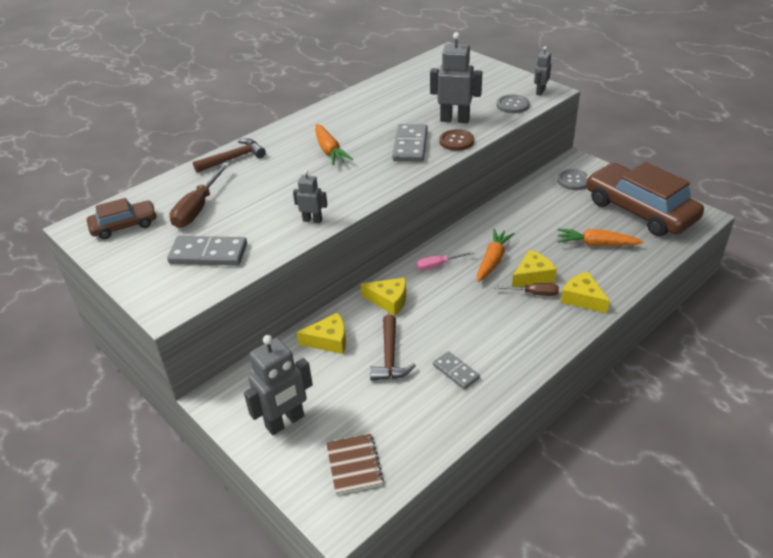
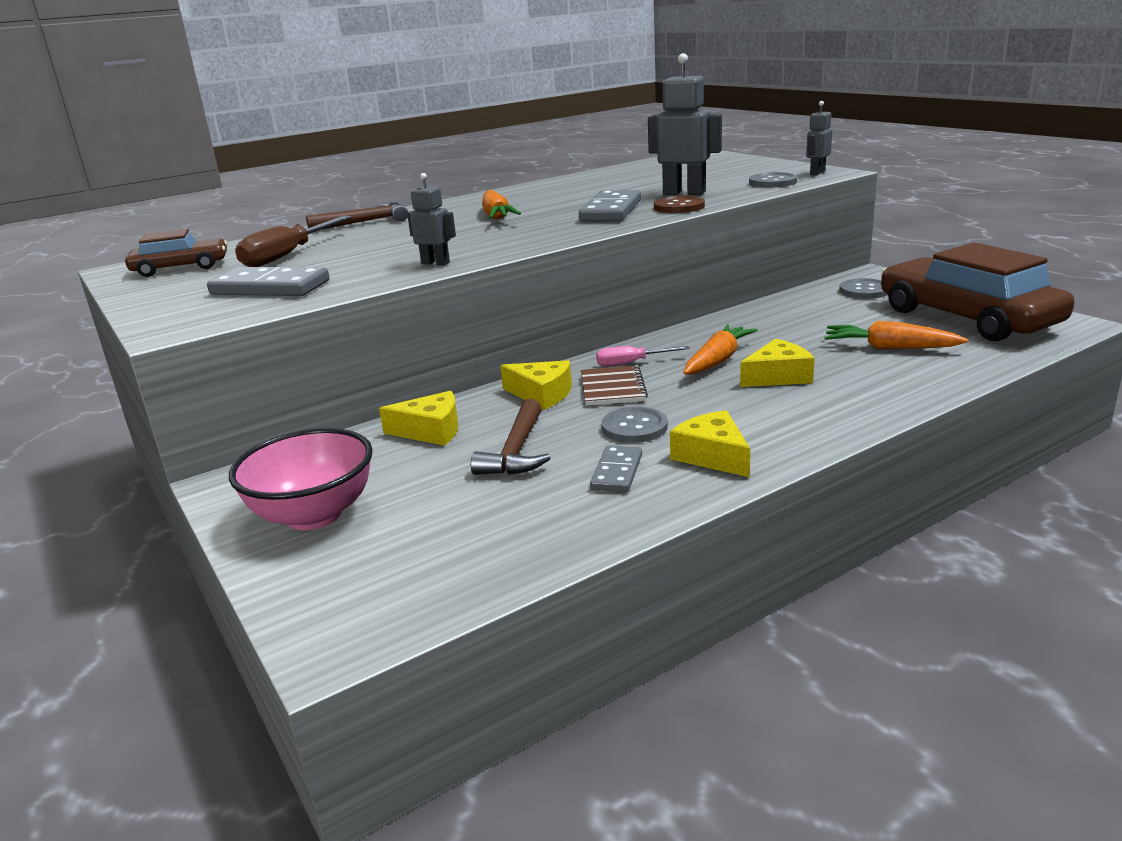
camera: 10 degrees right, 15 degrees down
grey robot [244,335,313,435] -> pink bowl [229,428,373,530]
brown notebook [326,434,384,495] -> brown notebook moved to [581,365,648,406]
grey domino [433,351,480,389] -> grey domino turned 45 degrees clockwise [590,446,642,492]
brown screwdriver [494,283,559,296] -> none
yellow cheese [561,272,610,313] -> yellow cheese moved to [670,410,750,477]
none -> grey button [601,407,668,443]

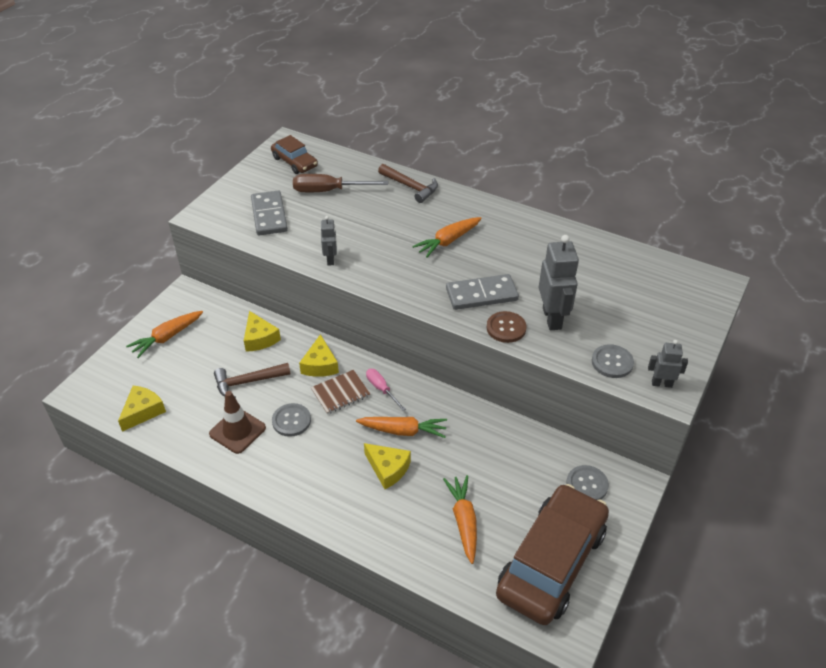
camera: 60 degrees right, 20 degrees up
pink bowl [229,428,373,530] -> orange carrot [126,311,203,358]
grey domino [590,446,642,492] -> brown traffic cone [209,391,266,454]
yellow cheese [670,410,750,477] -> yellow cheese moved to [118,386,166,432]

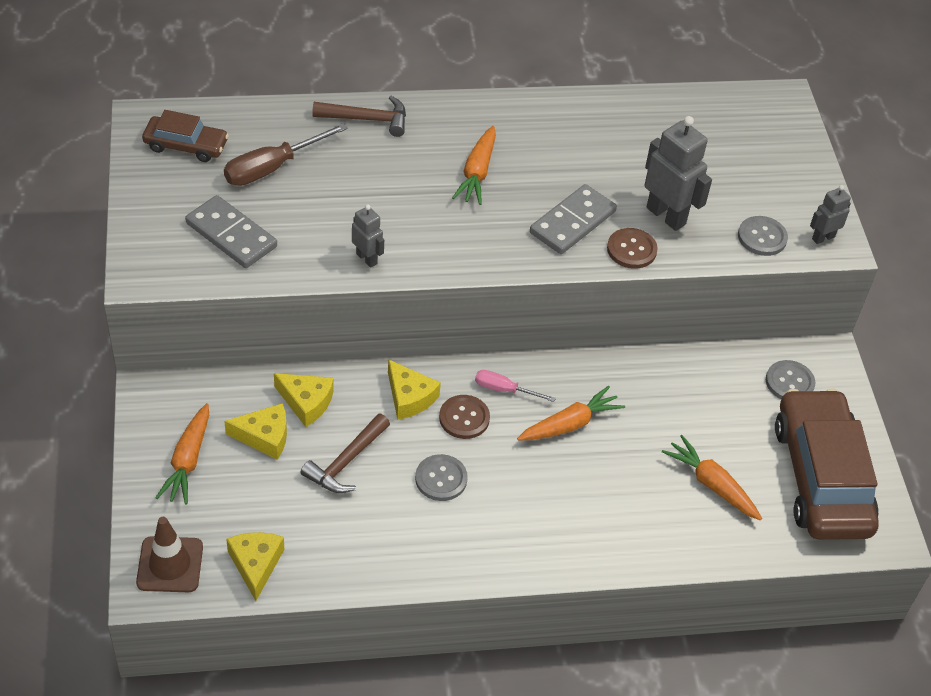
camera: 40 degrees left, 5 degrees up
brown traffic cone [209,391,266,454] -> brown traffic cone moved to [136,517,203,592]
brown notebook [311,370,370,414] -> brown button [439,395,490,439]
yellow cheese [364,443,411,489] -> yellow cheese moved to [224,403,287,460]

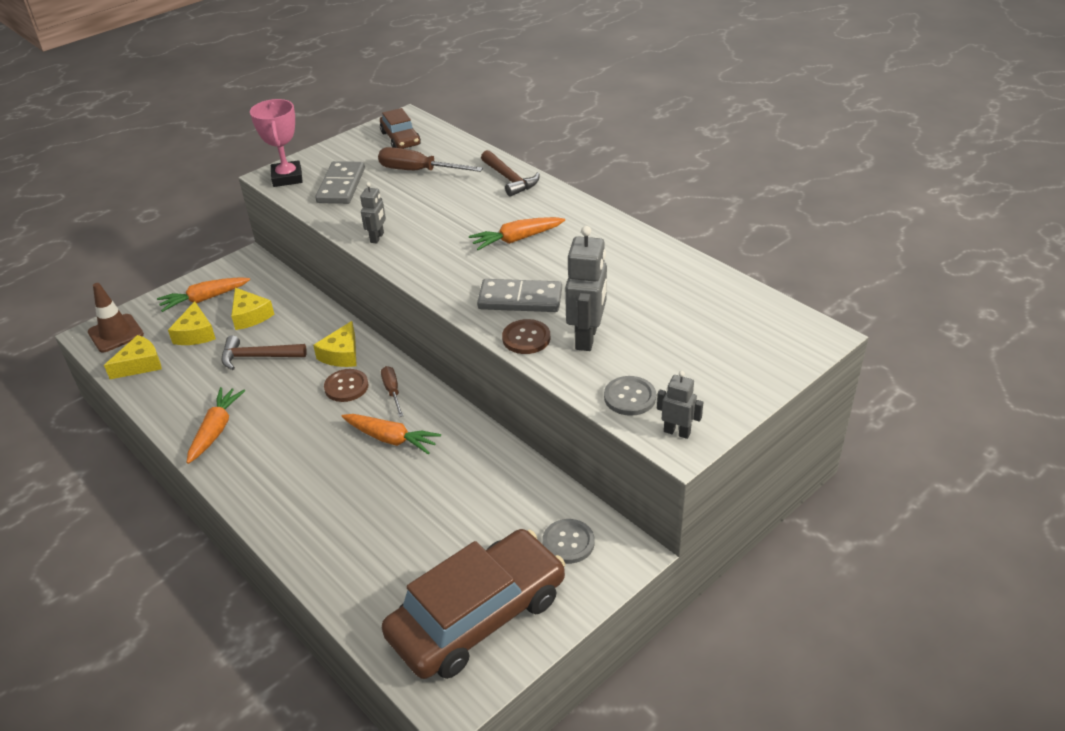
camera: 60 degrees right, 10 degrees down
yellow cheese [274,373,334,427] -> yellow cheese moved to [168,301,216,345]
grey button [415,454,468,501] -> none
pink screwdriver [475,370,556,402] -> brown screwdriver [381,366,404,417]
orange carrot [662,435,762,521] -> orange carrot moved to [187,387,245,464]
none -> pink trophy [250,99,303,187]

